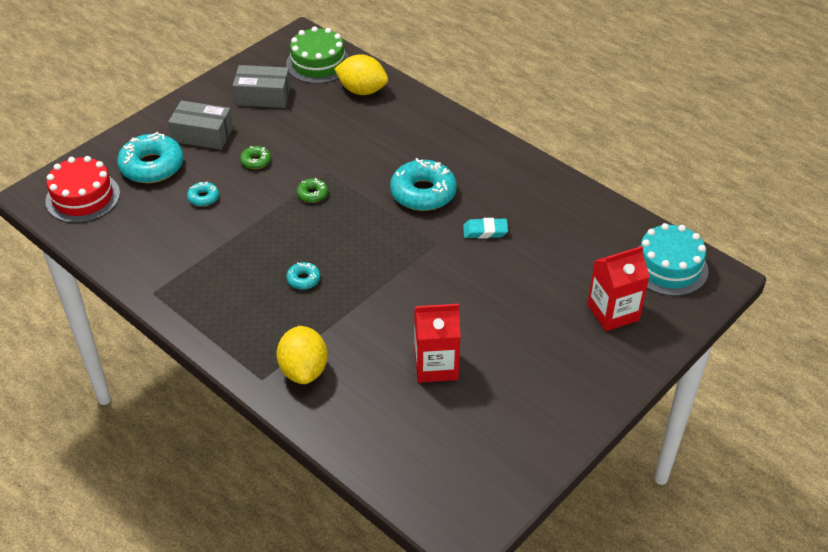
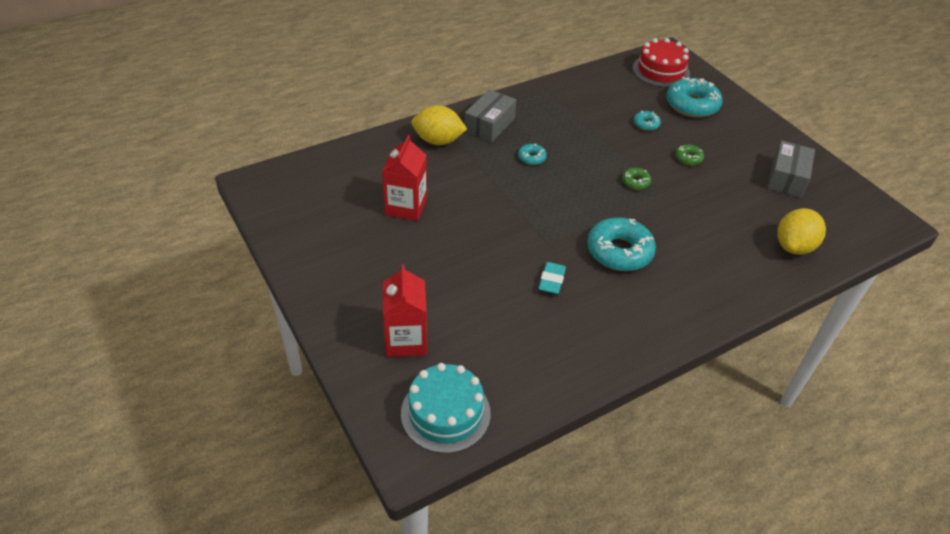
camera: 105 degrees right, 0 degrees up
grey box [168,101,233,150] -> grey box moved to [464,89,516,143]
green cake [286,26,349,84] -> none

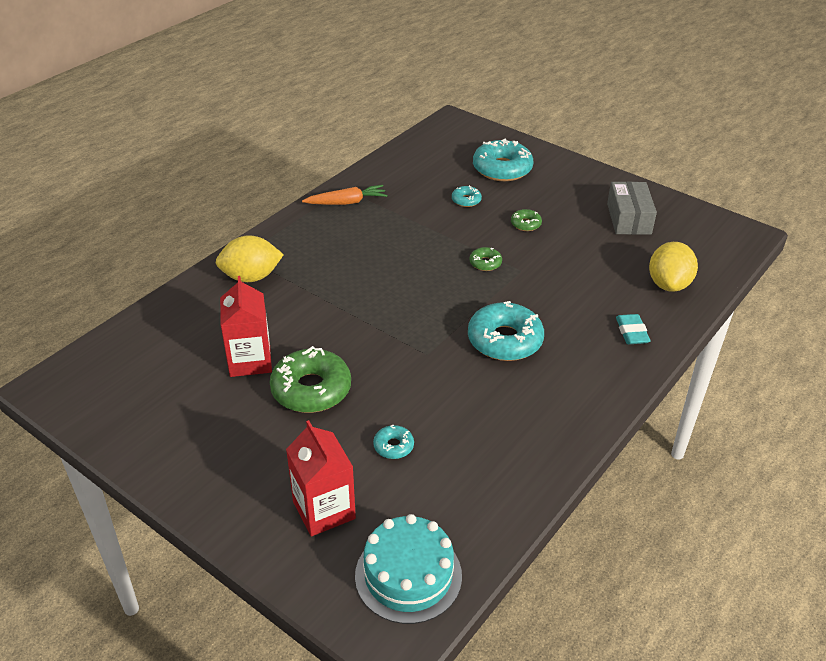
camera: 20 degrees left, 5 degrees down
grey box [464,89,516,143] -> none
turquoise donut [518,144,547,165] -> turquoise donut moved to [373,425,414,459]
turquoise eraser [538,262,566,294] -> turquoise eraser moved to [616,314,650,344]
red cake [633,38,690,87] -> none
none -> green donut [270,346,351,413]
none -> orange carrot [302,185,387,205]

